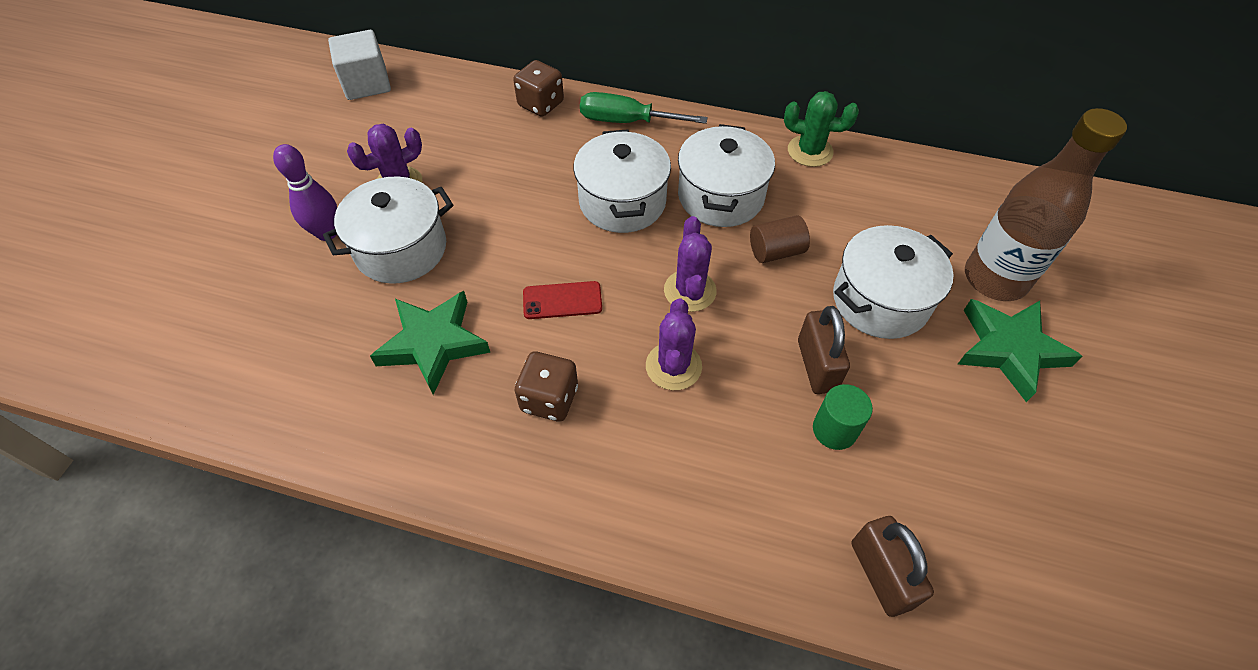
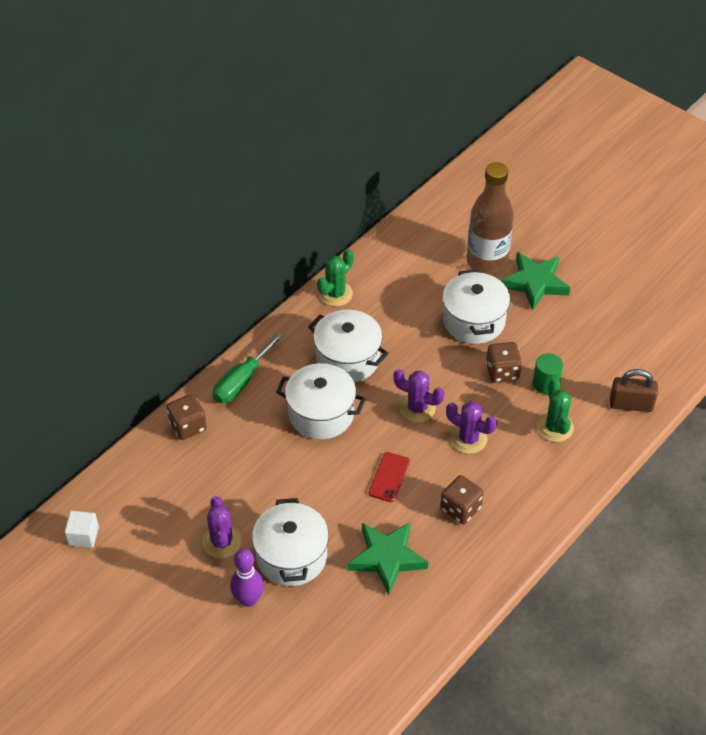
camera: 65 degrees left, 5 degrees down
white cube [328,30,391,100] -> white cube [64,511,99,548], size x0.65
brown cylinder [750,215,810,263] -> none
brown padlock [798,306,850,394] -> brown dice [486,342,522,383]
none -> green cactus [537,378,574,442]

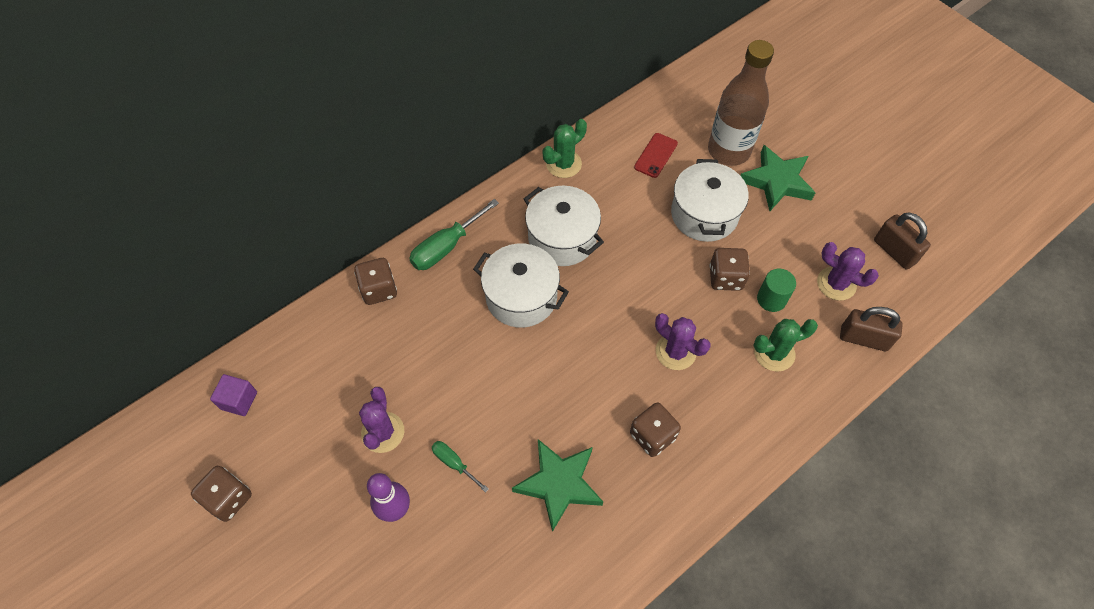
camera: 10 degrees right, 10 degrees up
white cube [64,511,99,548] -> purple cube [210,374,257,416]
white pot [252,498,329,586] -> green screwdriver [432,441,489,493]
red phone [368,452,410,502] -> red phone moved to [634,133,678,178]
purple cactus [393,369,445,422] -> purple cactus moved to [817,242,879,301]
green cactus [537,378,574,442] -> green cactus turned 75 degrees clockwise [753,319,818,372]
none -> brown dice [191,466,252,522]
none -> brown padlock [874,212,931,270]

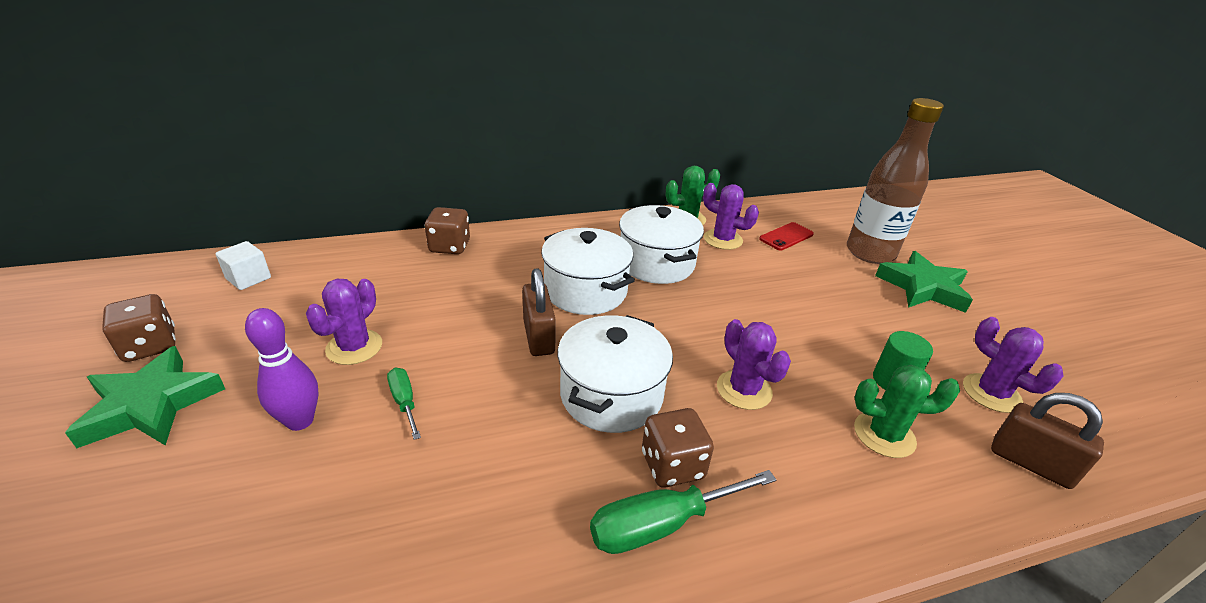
camera: 20 degrees right, 25 degrees down
purple cube [210,374,257,416] -> white cube [215,241,271,290]
green screwdriver [409,199,499,270] -> green screwdriver moved to [590,470,776,554]
green star [512,439,603,532] -> green star moved to [65,346,225,448]
white pot [671,159,749,242] -> white pot moved to [558,315,673,433]
brown dice [709,248,750,291] -> none
brown padlock [874,212,931,270] -> brown padlock moved to [522,268,556,356]
none -> purple cactus [703,183,759,250]

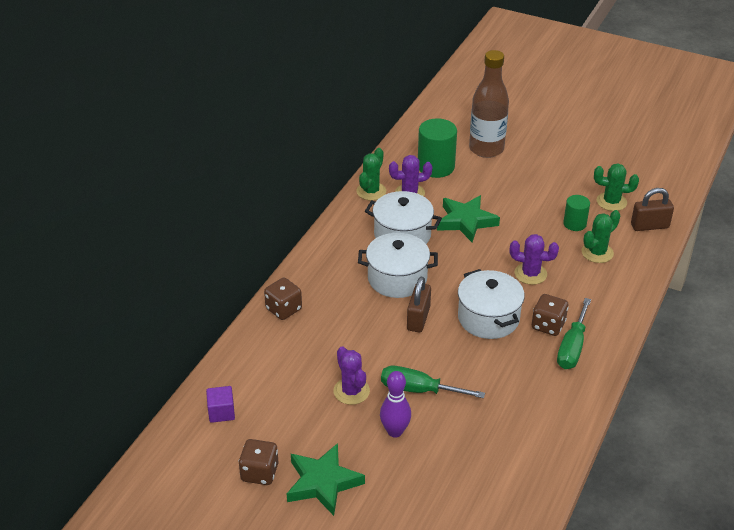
camera: 45 degrees left, 5 degrees up
white cube [215,241,271,290] -> purple cube [206,386,235,423]
green screwdriver [387,368,421,440] -> green screwdriver [381,366,485,398], size x1.75
brown padlock [522,268,556,356] -> brown padlock turned 75 degrees clockwise [407,277,431,332]
red phone [759,222,814,250] -> green cylinder [418,118,457,178]
green star [875,251,973,313] -> green star moved to [437,195,500,242]
purple cactus [963,317,1063,413] -> green cactus [594,164,639,211]

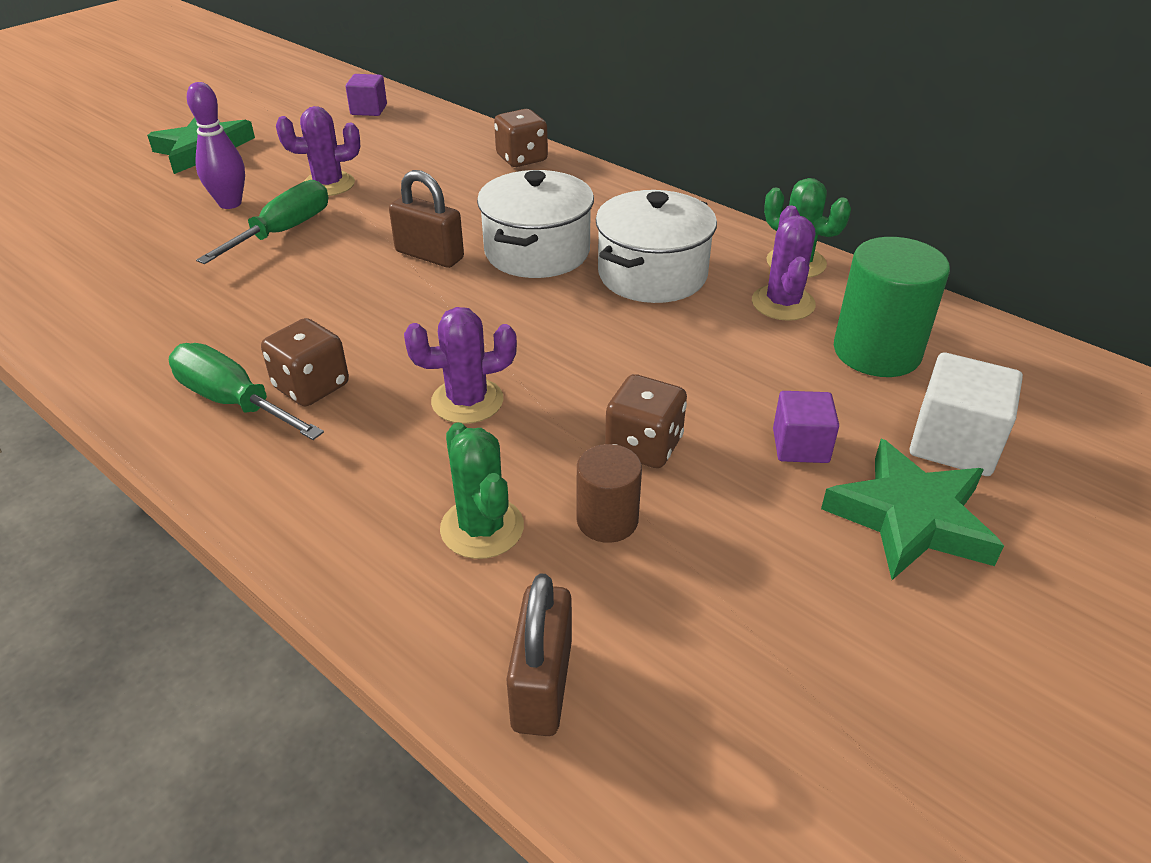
camera: 105 degrees right, 0 degrees up
brown dice [239,439,278,485] -> brown dice moved to [605,374,687,468]
green star [437,195,500,242] -> green star moved to [821,439,1004,580]
white pot [458,269,525,339] -> none
brown bottle [469,50,509,158] -> white cube [910,352,1023,476]
purple cactus [510,234,559,285] -> purple cactus turned 45 degrees clockwise [404,307,517,424]
green cylinder [563,195,590,231] -> brown cylinder [577,444,642,543]
green cactus [594,164,639,211] -> none
none -> purple cube [773,391,839,463]

